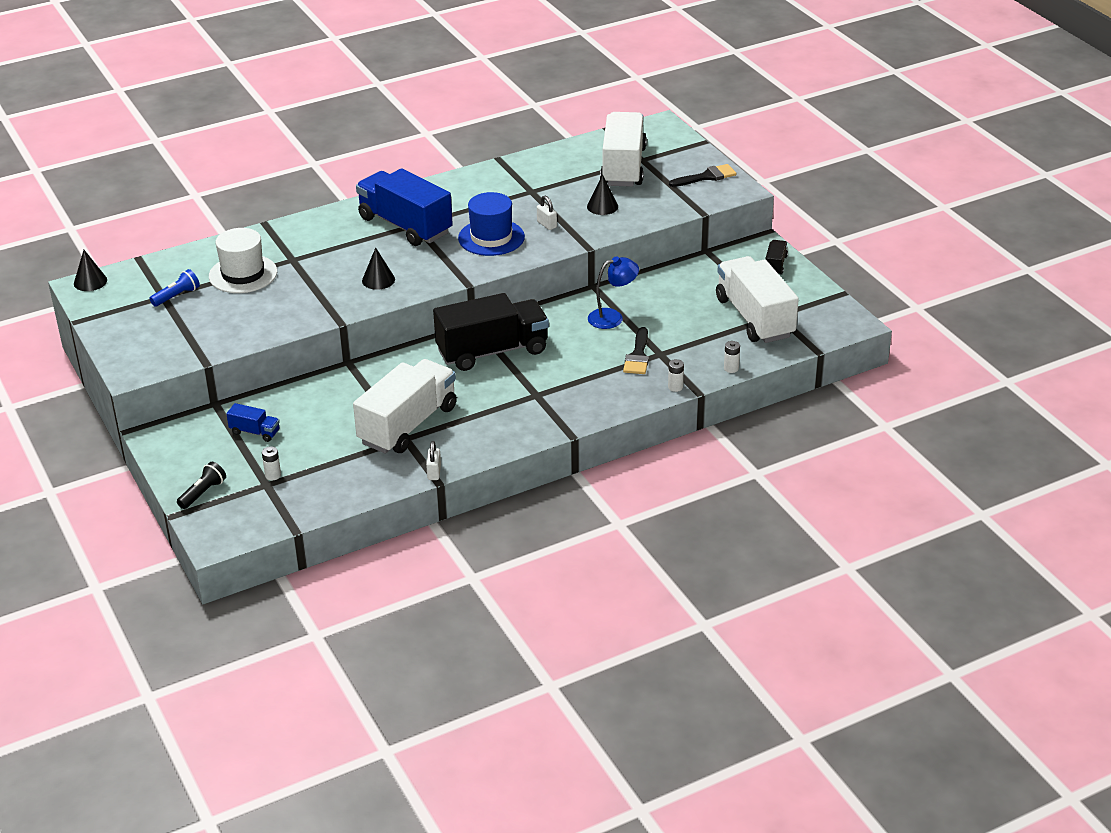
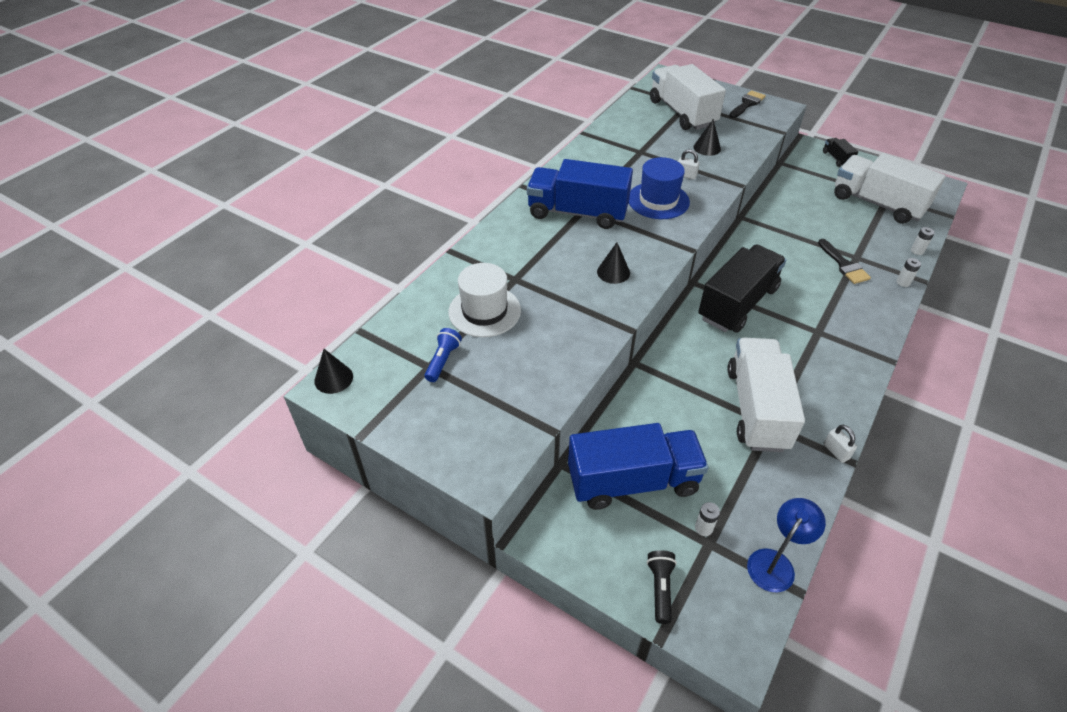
camera: 30 degrees left, 10 degrees up
blue truck [226,403,280,442] -> blue truck [568,423,709,510], size x2.31
blue lamp [588,256,639,329] -> blue lamp moved to [747,498,826,592]

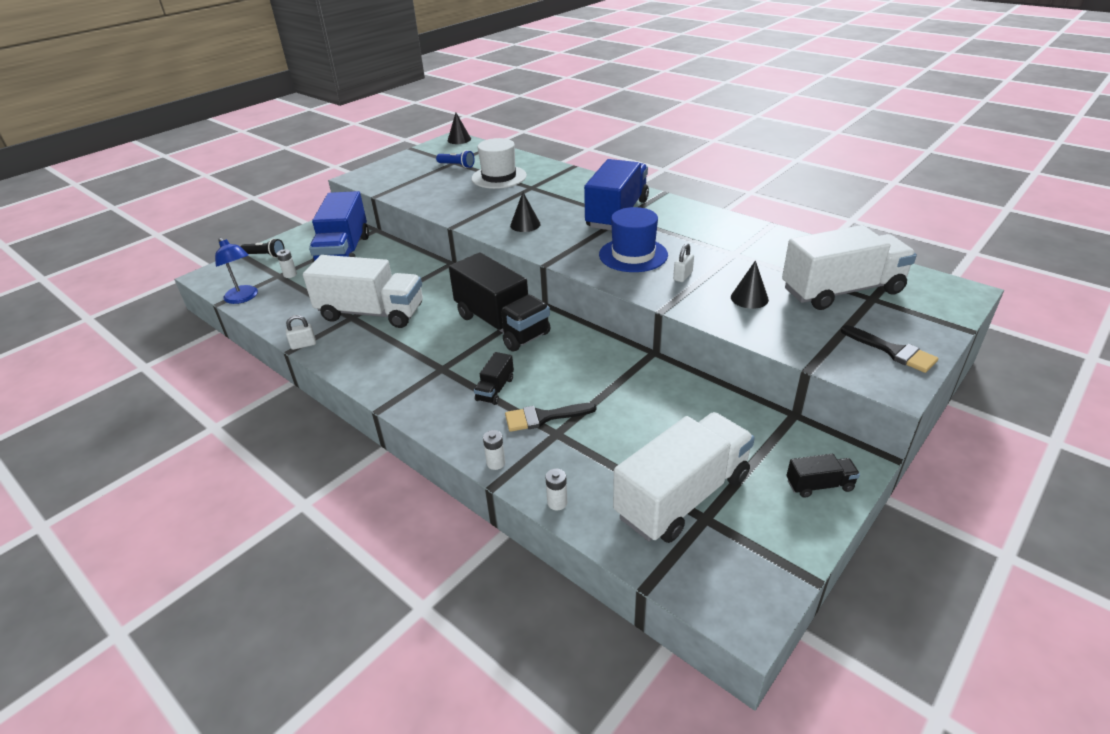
camera: 100 degrees right, 10 degrees down
none -> black truck [474,352,514,405]

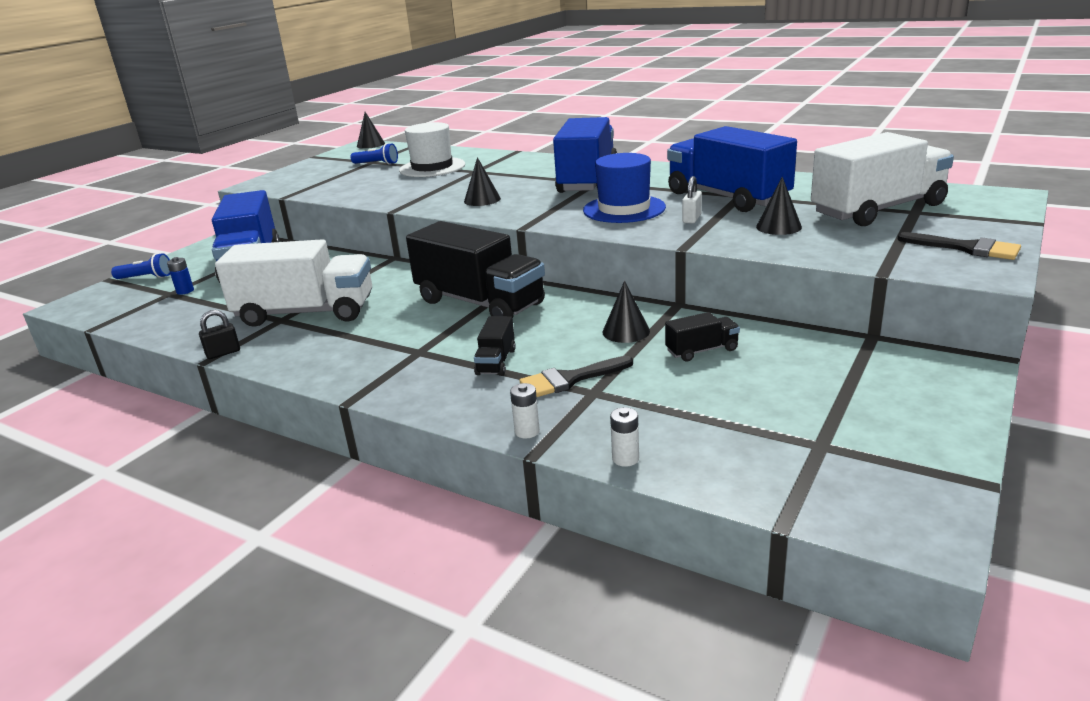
camera: 10 degrees left, 10 degrees down
blue lamp [215,238,258,304] -> none
black flashlight [240,238,285,258] -> blue flashlight [111,253,170,279]
white battery [277,249,297,278] -> blue battery [167,257,194,295]
white padlock [286,315,316,350] -> black padlock [199,310,240,359]
white truck [613,412,755,543] -> none
black truck [787,454,860,498] -> black truck moved to [665,312,740,361]
none -> black cone [602,281,650,343]
none -> blue truck [667,126,797,212]

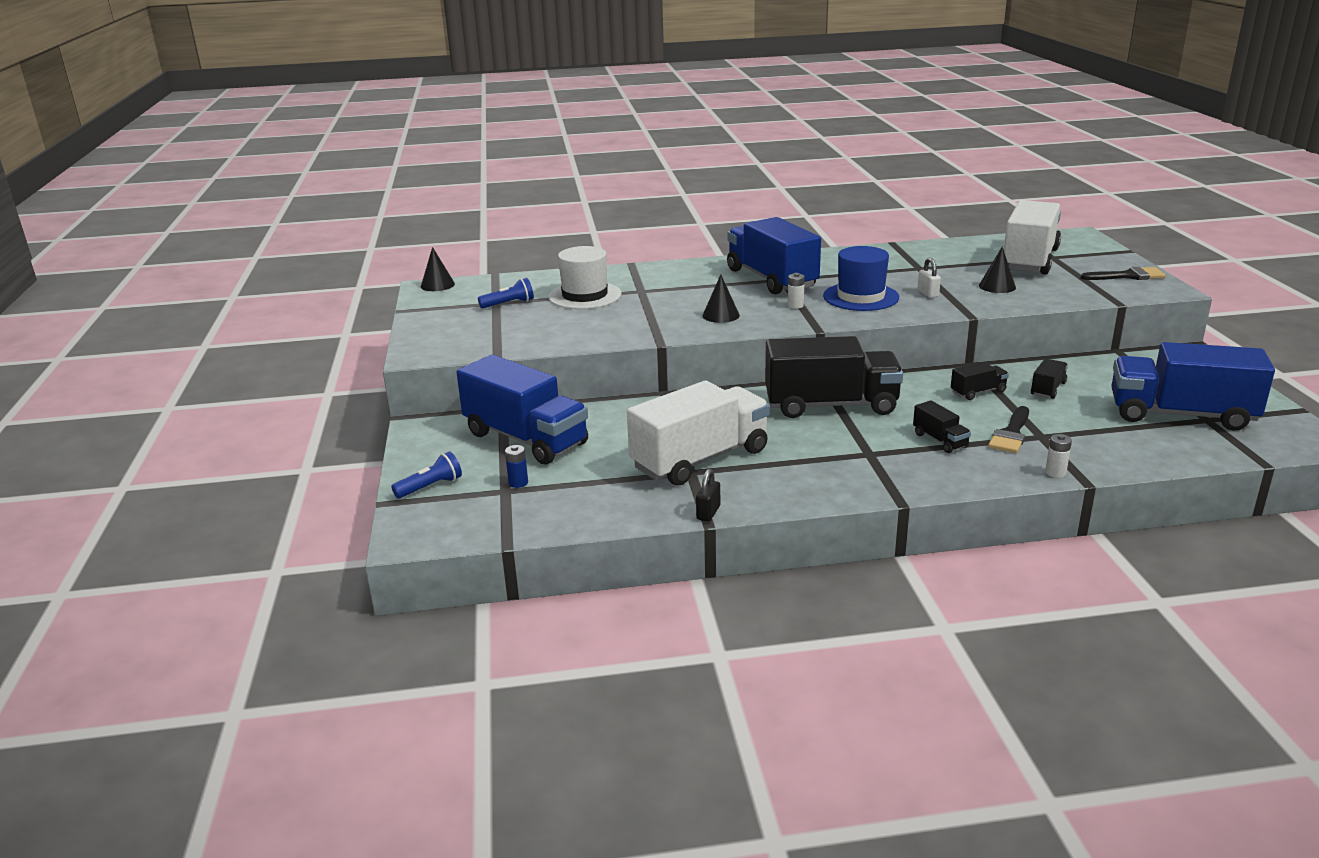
camera: 40 degrees left, 0 degrees up
black cone [602,281,650,343] -> black truck [951,362,1009,400]
white battery [610,407,639,467] -> white battery moved to [788,273,805,309]
blue truck [667,126,797,212] -> blue truck moved to [1111,342,1275,431]

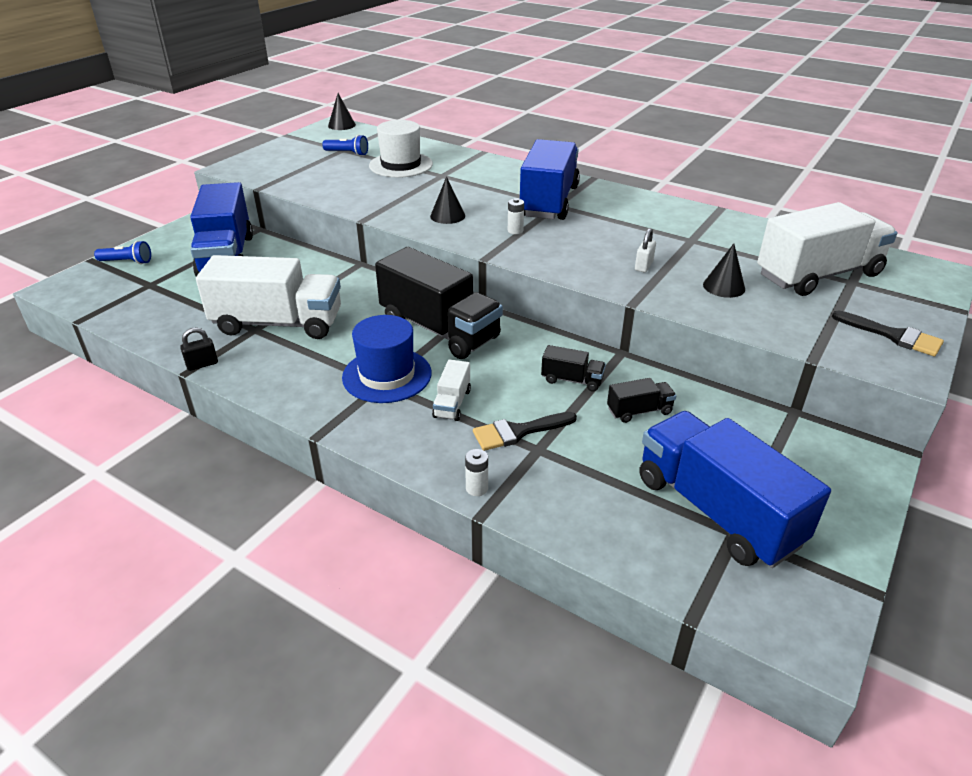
camera: 40 degrees right, 10 degrees up
blue battery [505,445,528,488] -> none
blue hat [823,246,899,311] -> blue hat moved to [342,315,431,403]
black truck [913,400,971,453] -> white truck [432,359,471,421]

